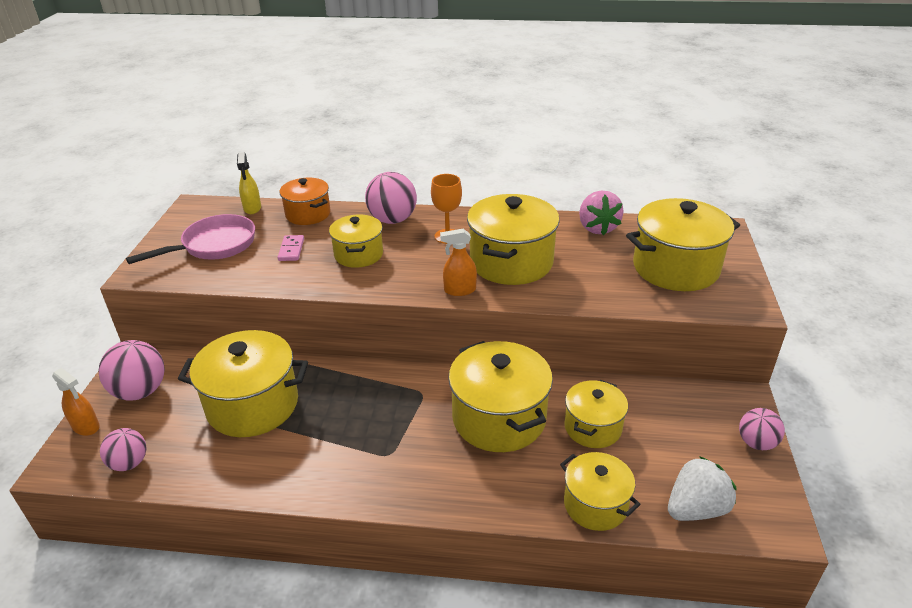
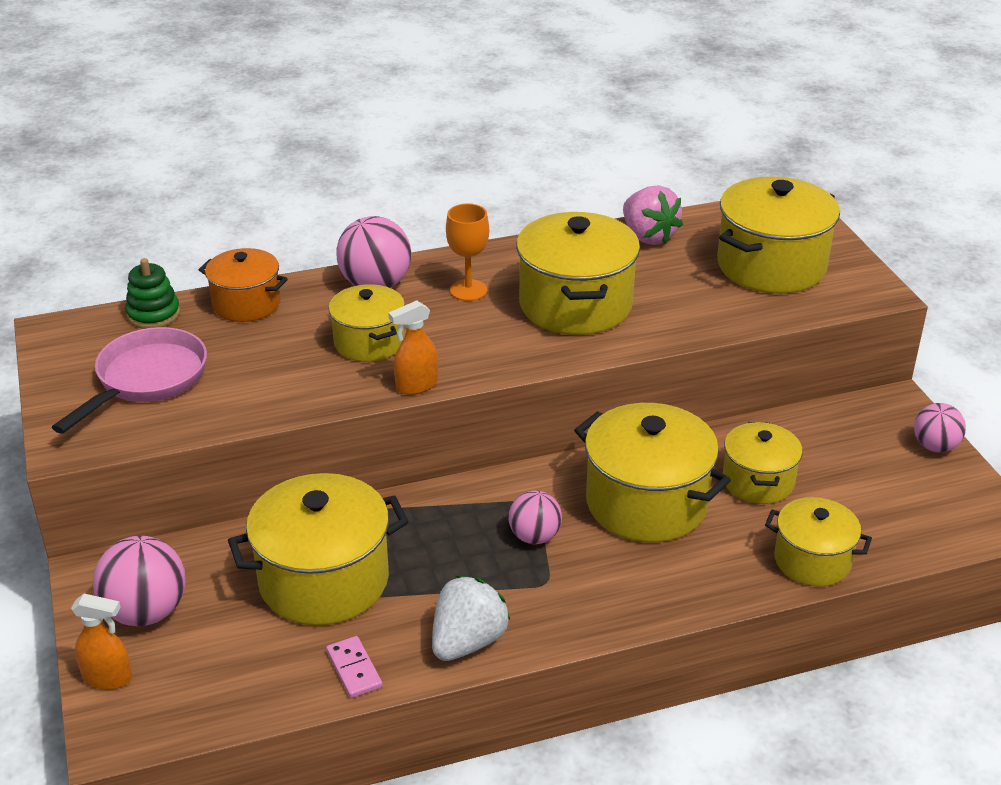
camera: 25 degrees left, 0 degrees up
pink ball [100,428,147,471] -> pink ball moved to [509,490,562,544]
yellow spray bottle [237,152,261,214] -> green stacking toy [125,258,180,329]
pink domino [278,235,304,261] -> pink domino moved to [326,636,383,698]
orange spray bottle [440,229,477,296] -> orange spray bottle moved to [388,300,438,395]
white strawberry [668,456,737,521] -> white strawberry moved to [432,576,510,661]

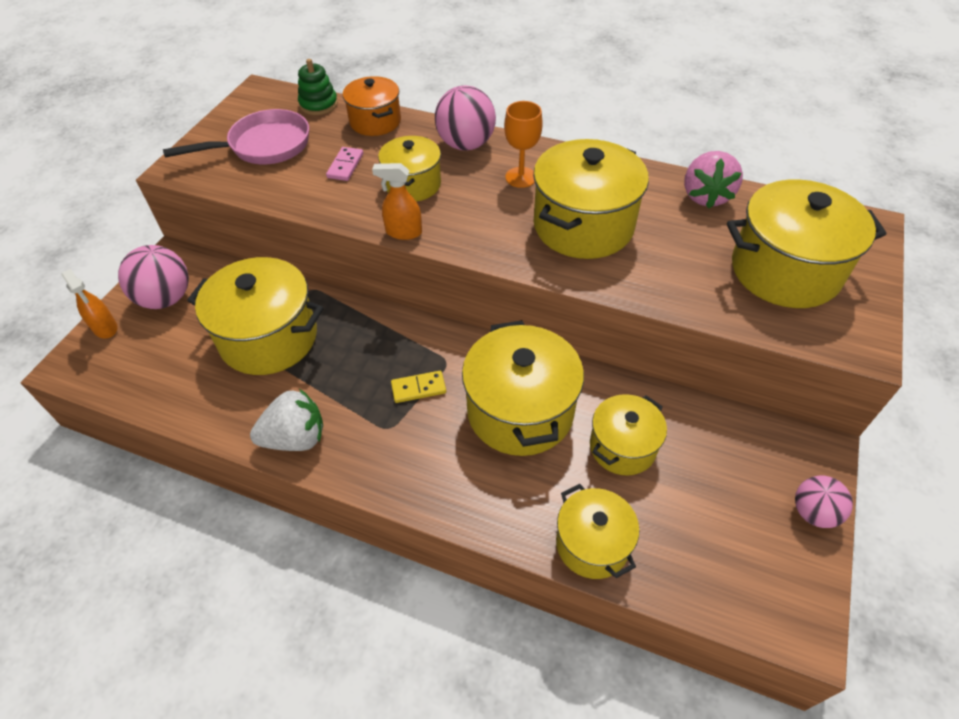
camera: 40 degrees right, 15 degrees up
pink domino [326,636,383,698] -> pink domino moved to [326,147,363,181]
pink ball [509,490,562,544] -> yellow domino [391,371,446,403]

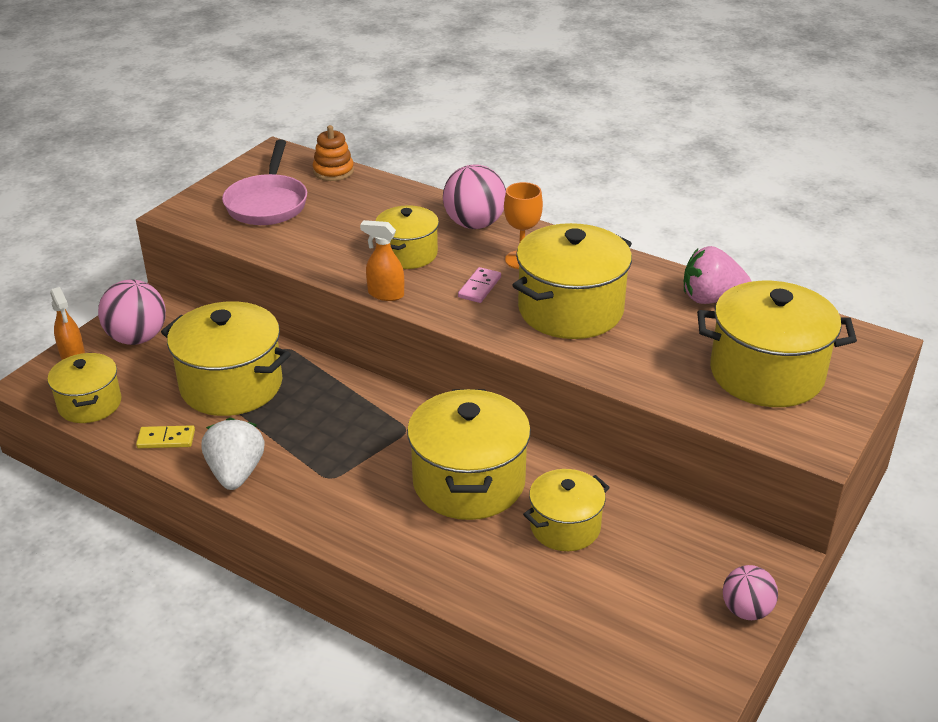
camera: 10 degrees right, 15 degrees down
pink pan [163,109,309,164] -> pink pan turned 105 degrees clockwise [222,140,307,225]
white strawberry [250,389,323,451] -> white strawberry turned 90 degrees counterclockwise [202,417,264,490]
green stacking toy [298,59,338,115] -> orange stacking toy [313,125,354,181]
pink domino [326,147,363,181] -> pink domino moved to [458,267,501,303]
orange pot [343,76,401,136] -> none
yellow domino [391,371,446,403] -> yellow domino moved to [136,425,195,448]
yellow pot [556,484,639,579] -> yellow pot moved to [47,353,121,423]
pink strawberry [684,151,743,208] -> pink strawberry turned 75 degrees clockwise [684,246,752,304]

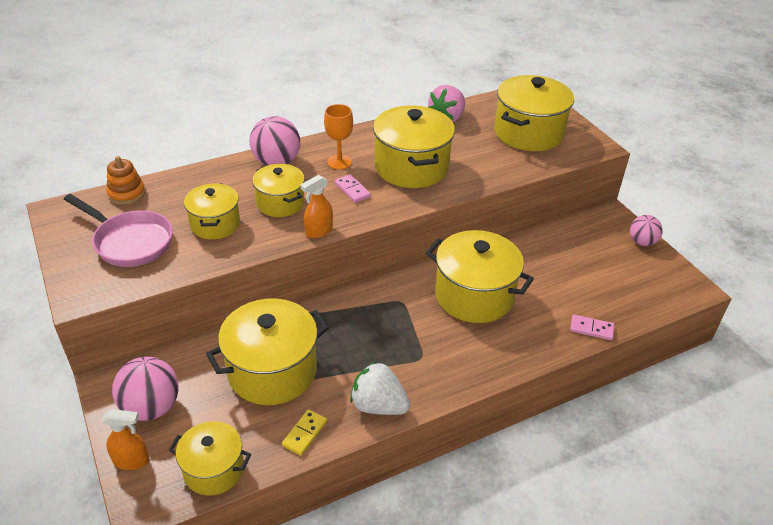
camera: 60 degrees left, 5 degrees up
yellow pot [523,469,610,551] -> yellow pot moved to [184,183,240,240]
none -> pink domino [570,315,614,340]

